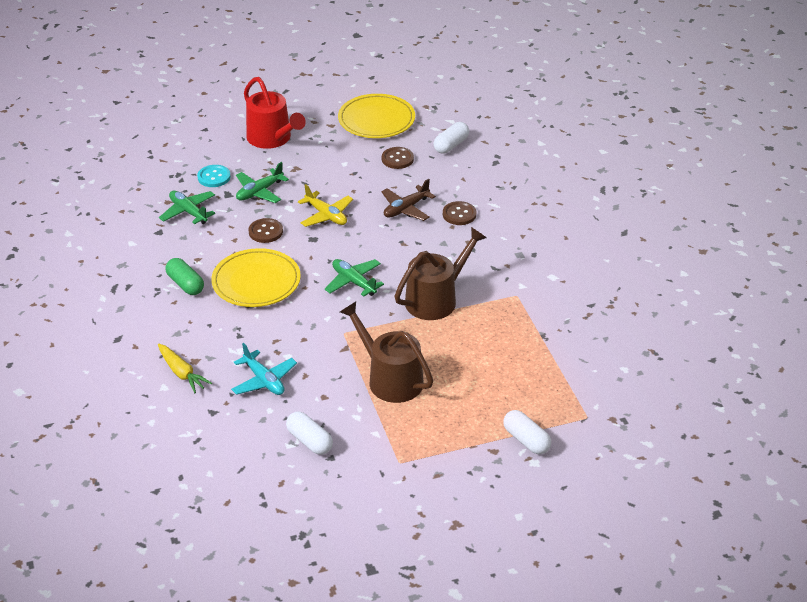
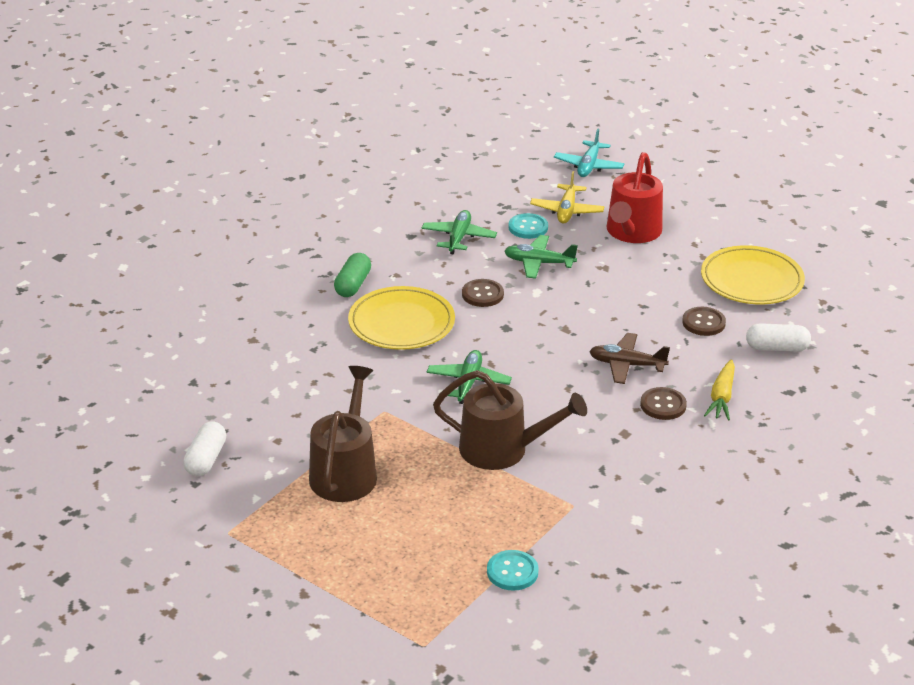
camera: 55 degrees right, 5 degrees down
yellow carrot [158,344,212,393] -> yellow carrot moved to [704,359,735,420]
turquoise plane [231,343,297,395] -> turquoise plane moved to [554,129,625,177]
yellow plane [298,184,353,227] -> yellow plane moved to [530,171,604,223]
white capsule [503,410,551,454] -> none
none -> turquoise button [487,550,539,591]

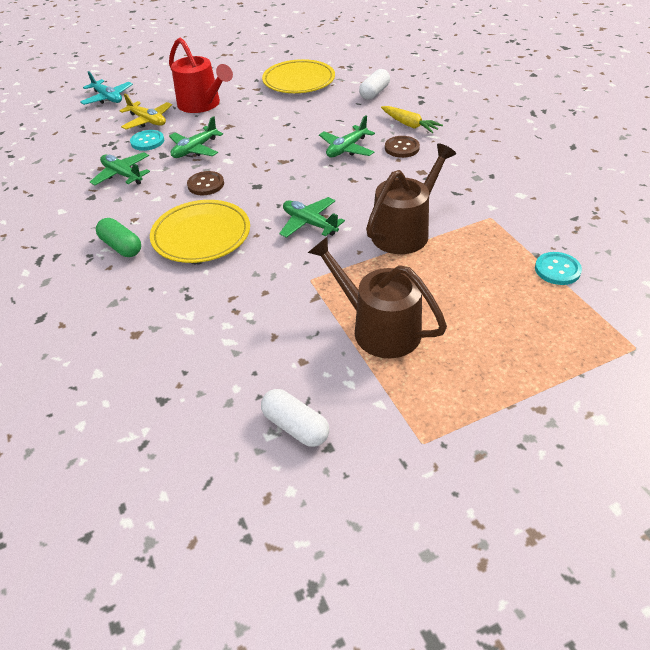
camera: 60 degrees left, 10 degrees up
brown plane [589,333,670,384] -> green plane [319,115,375,158]
brown button [682,307,726,336] -> none

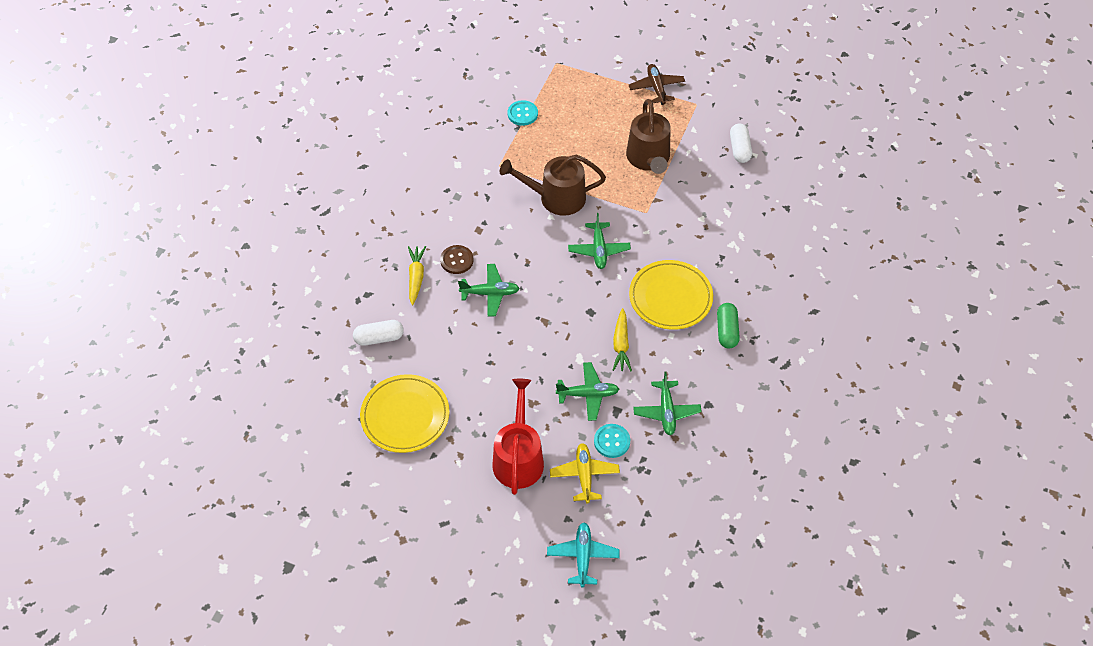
camera: 135 degrees left, 10 degrees up
brown button [187,171,224,195] -> yellow carrot [612,308,632,371]
none -> brown plane [629,64,685,105]

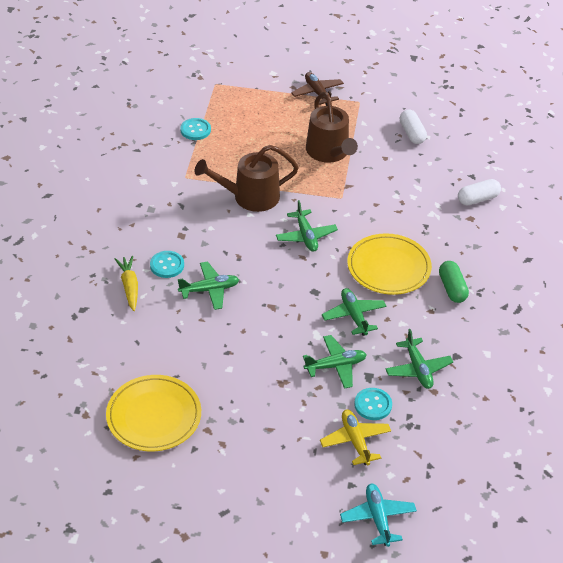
camera: 15 degrees left, 10 degrees down
white capsule [353,320,404,346] -> white capsule moved to [458,179,501,206]
brown button [440,245,474,274] -> turquoise button [150,251,184,278]
red watering can [493,379,544,495] -> none
yellow carrot [612,308,632,371] -> green plane [322,288,387,336]

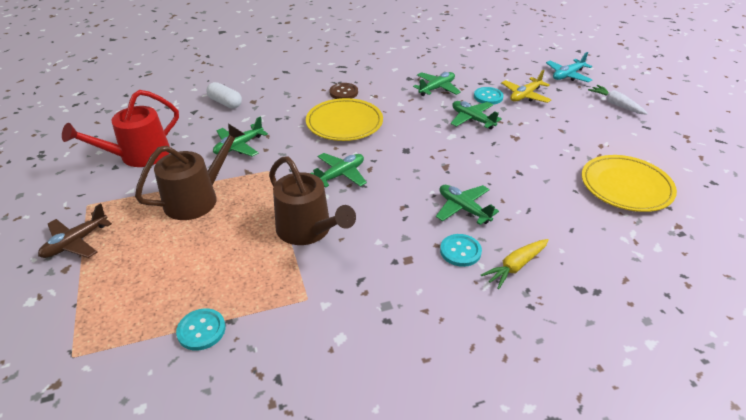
camera: 115 degrees left, 5 degrees down
green plane [322,288,387,336] -> green plane moved to [213,117,268,157]
white capsule [400,109,427,144] -> red watering can [62,90,179,167]
green capsule [439,261,469,303] -> brown button [329,83,358,99]
none -> white carrot [588,85,648,115]

